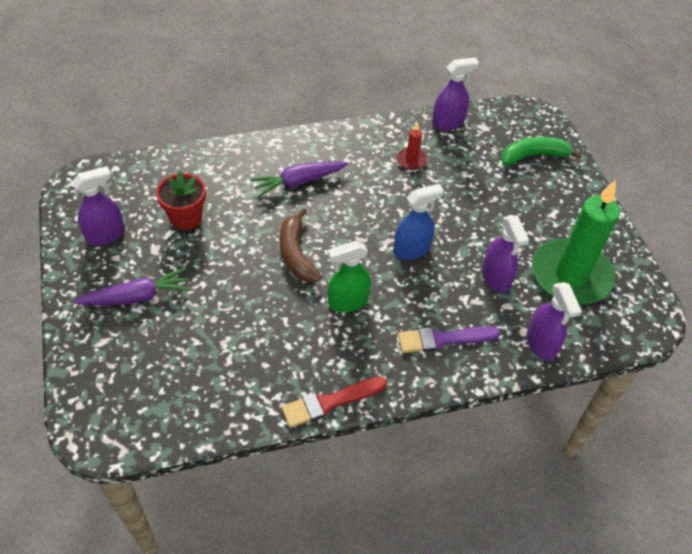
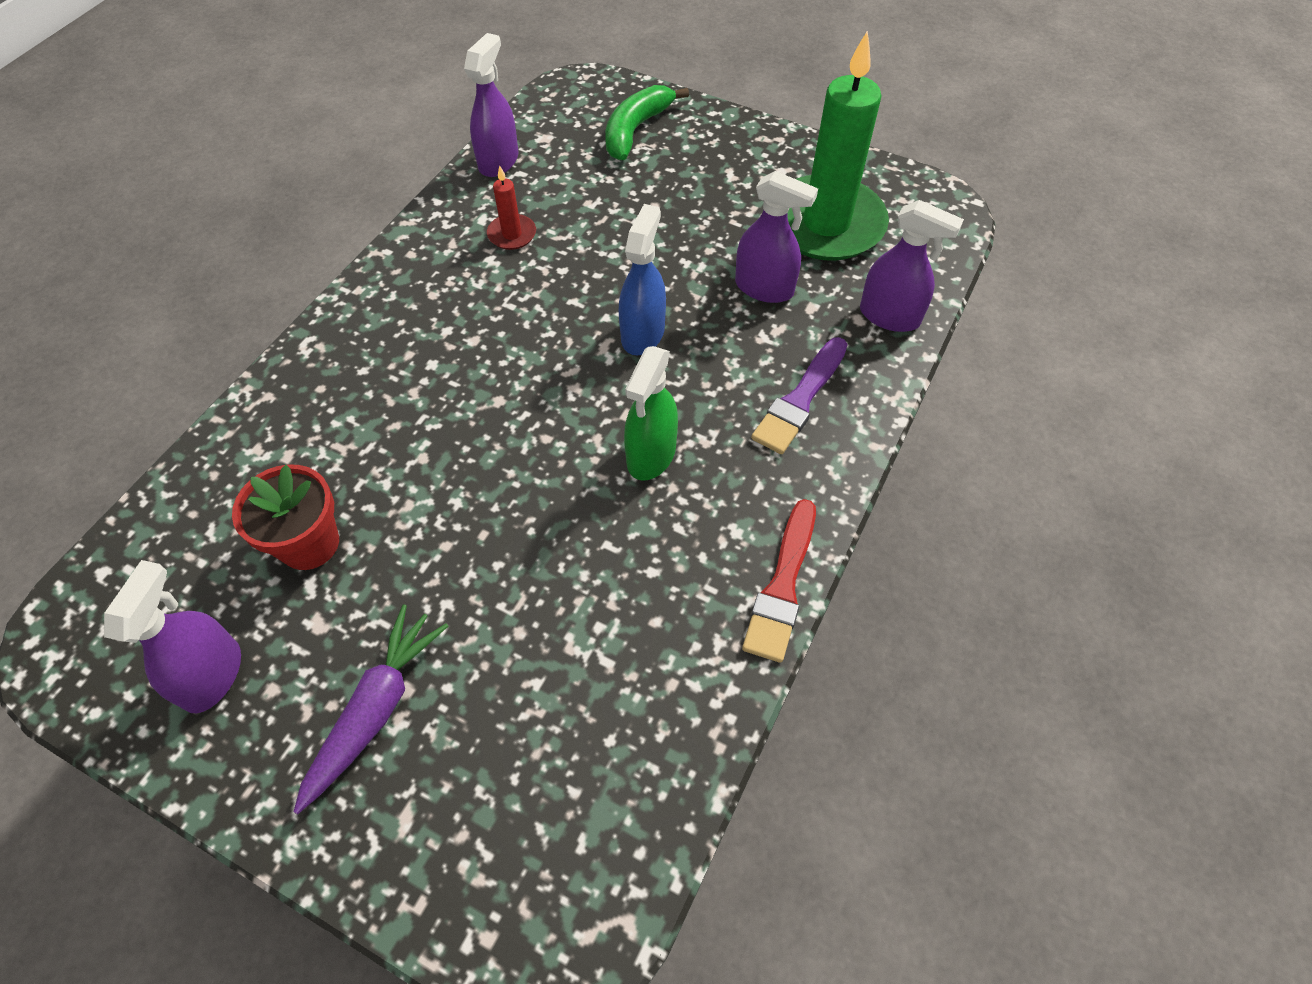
camera: 45 degrees left, 5 degrees up
purple carrot [250,161,348,197] -> none
brown banana [280,208,322,283] -> none

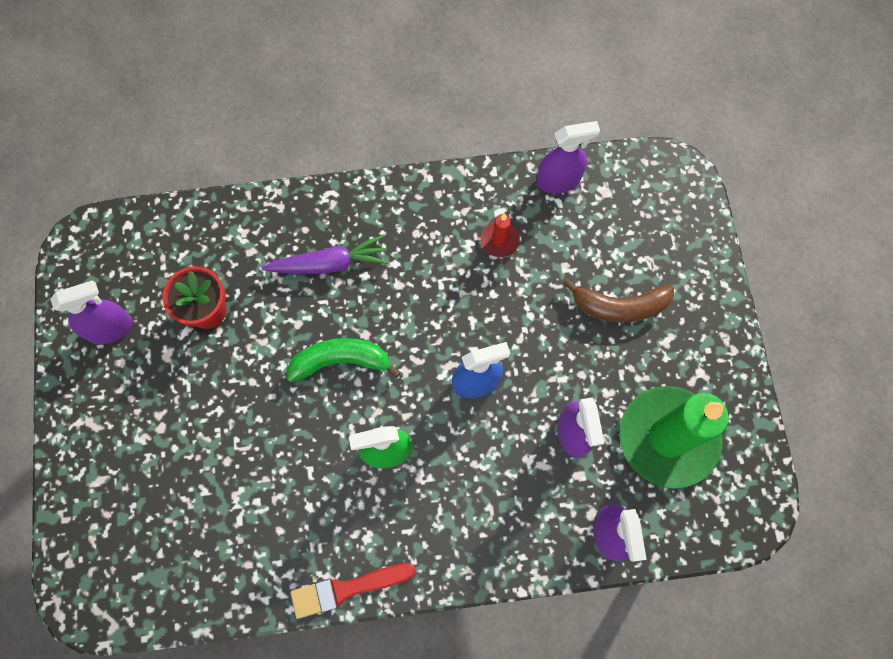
camera: 55 degrees right, 15 degrees up
purple carrot [294,604,448,814] -> purple carrot moved to [262,234,389,274]
green banana [605,85,689,160] -> green banana moved to [286,338,401,382]
purple brush [751,337,848,454] -> none
none -> brown banana [563,279,674,323]

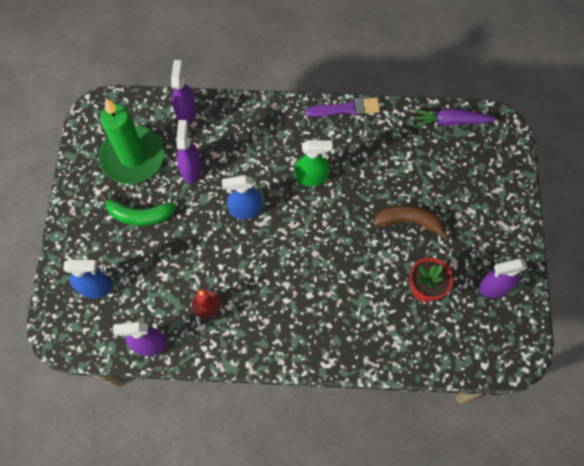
camera: 170 degrees left, 5 degrees down
purple carrot [262,234,389,274] -> purple carrot moved to [411,109,496,128]
green banana [286,338,401,382] -> green banana moved to [101,194,176,226]
red brush [290,563,416,619] -> purple brush [305,97,380,117]
brown banana [563,279,674,323] -> brown banana moved to [373,205,450,241]
none -> blue spray bottle [63,260,112,298]

